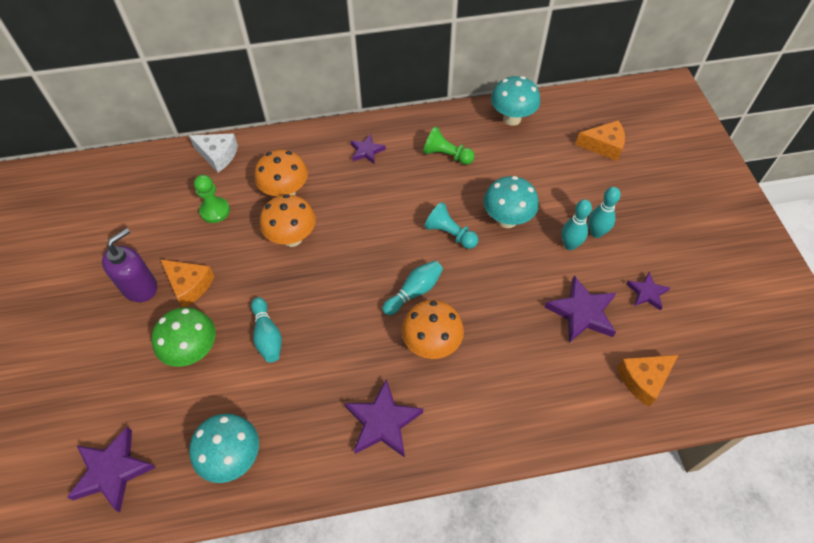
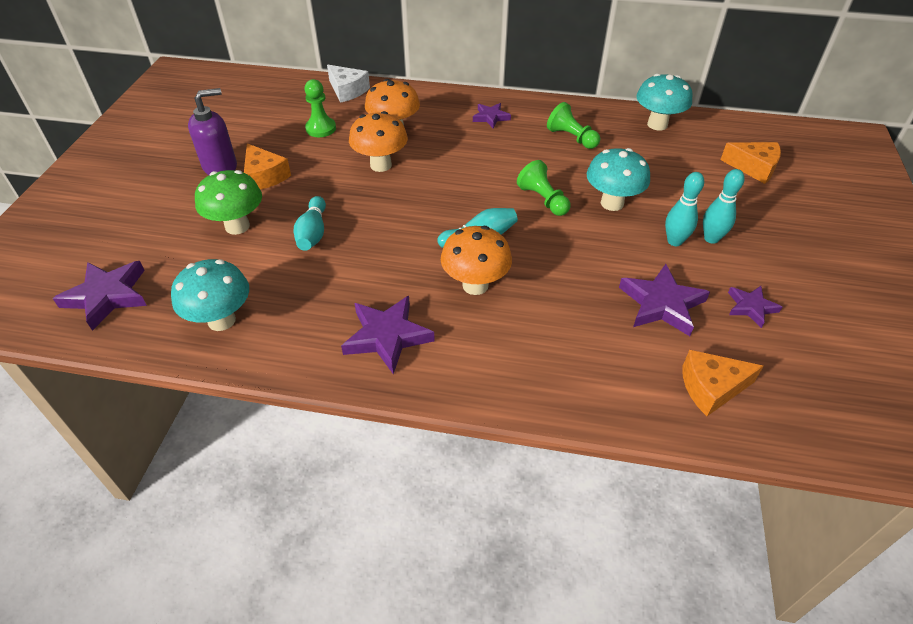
camera: 20 degrees right, 10 degrees down
turquoise pawn [424,202,478,249] -> green pawn [517,160,570,216]

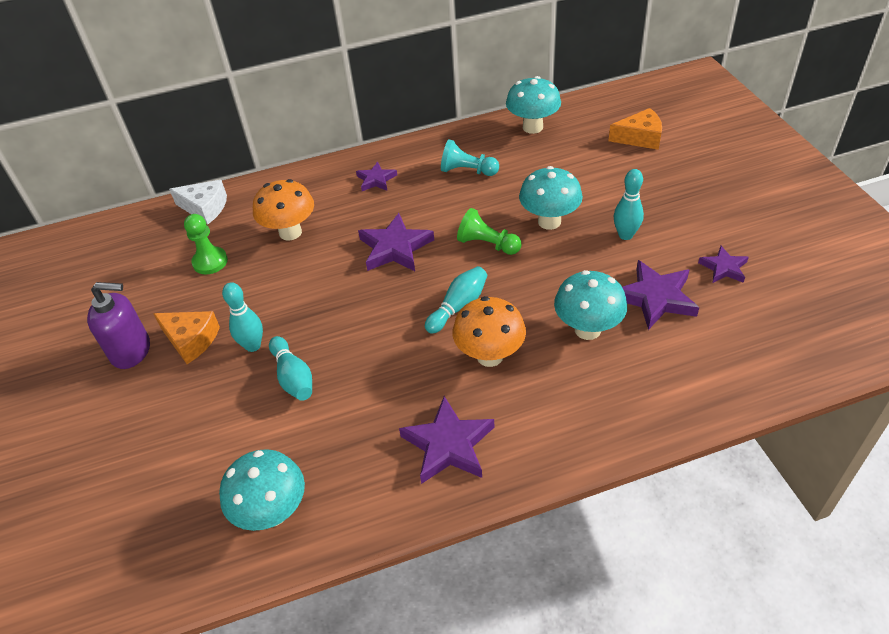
camera: 25 degrees left, 0 degrees up
purple star [53,261,147,331] -> purple star moved to [358,213,434,271]
purple soap dispenser [188,88,237,175] -> purple soap dispenser turned 60 degrees clockwise [87,282,150,369]
green mushroom [195,170,262,235] -> none
orange mushroom [349,111,408,172] -> none
green pawn [547,102,600,149] -> turquoise pawn [441,140,499,176]
orange cheese [682,350,764,416] -> none
turquoise bowling pin [703,169,744,244] -> turquoise bowling pin moved to [222,282,263,352]
none -> turquoise mushroom [554,270,627,340]

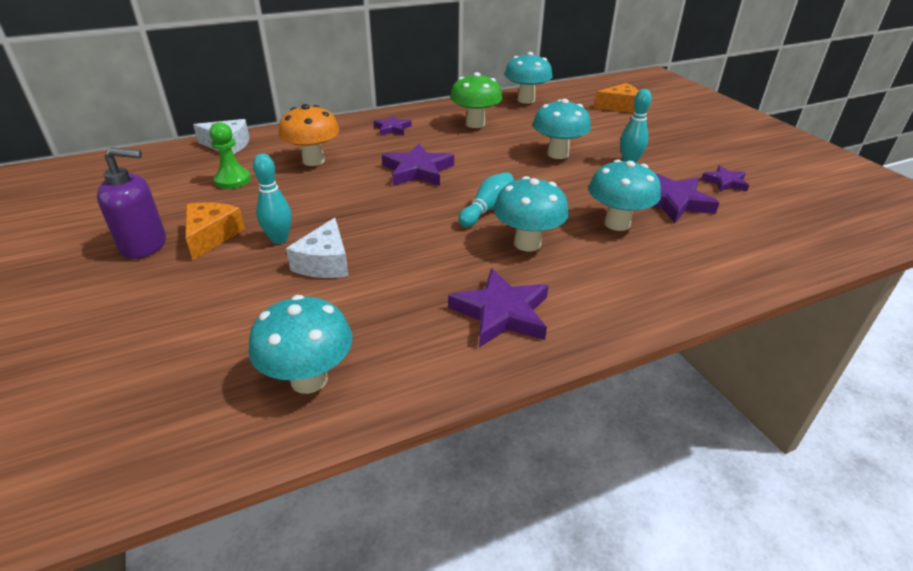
camera: 10 degrees left, 10 degrees down
orange cheese [153,311,220,364] -> orange cheese turned 105 degrees counterclockwise [185,202,245,260]
turquoise bowling pin [269,336,312,401] -> white cheese [286,218,349,278]
turquoise pawn [441,140,499,176] -> green mushroom [450,72,503,128]
orange mushroom [453,296,526,367] -> turquoise mushroom [494,176,569,251]
green pawn [457,208,522,255] -> none

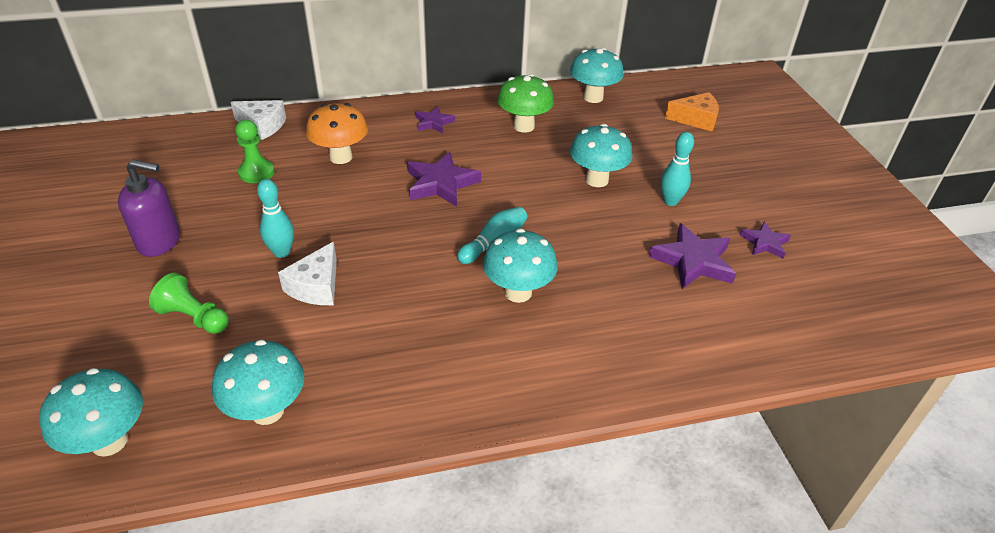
camera: 10 degrees right, 5 degrees up
orange cheese [185,202,245,260] -> none
purple star [448,268,549,347] -> none
turquoise mushroom [589,159,661,231] -> turquoise mushroom moved to [39,368,143,457]
none -> green pawn [149,273,229,334]

